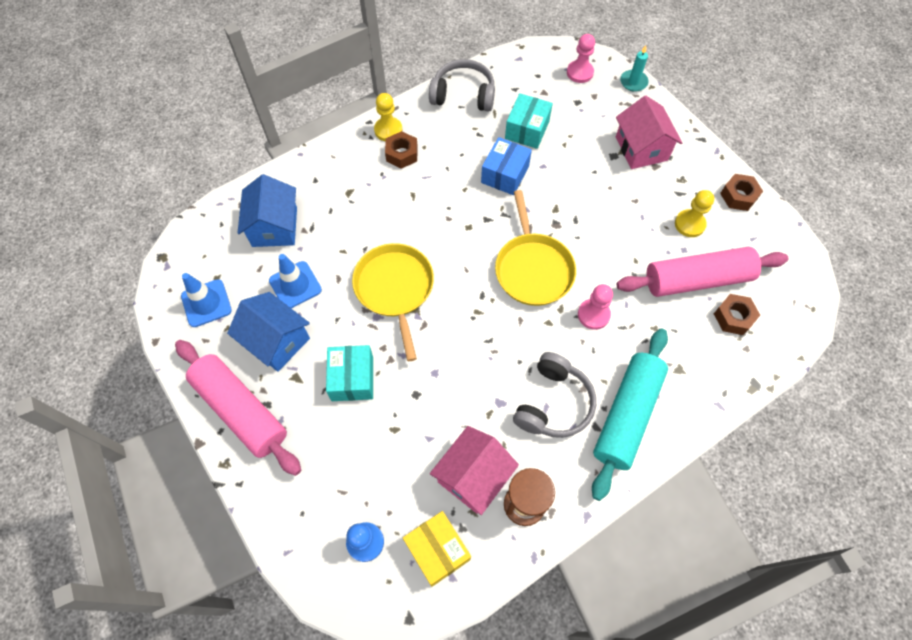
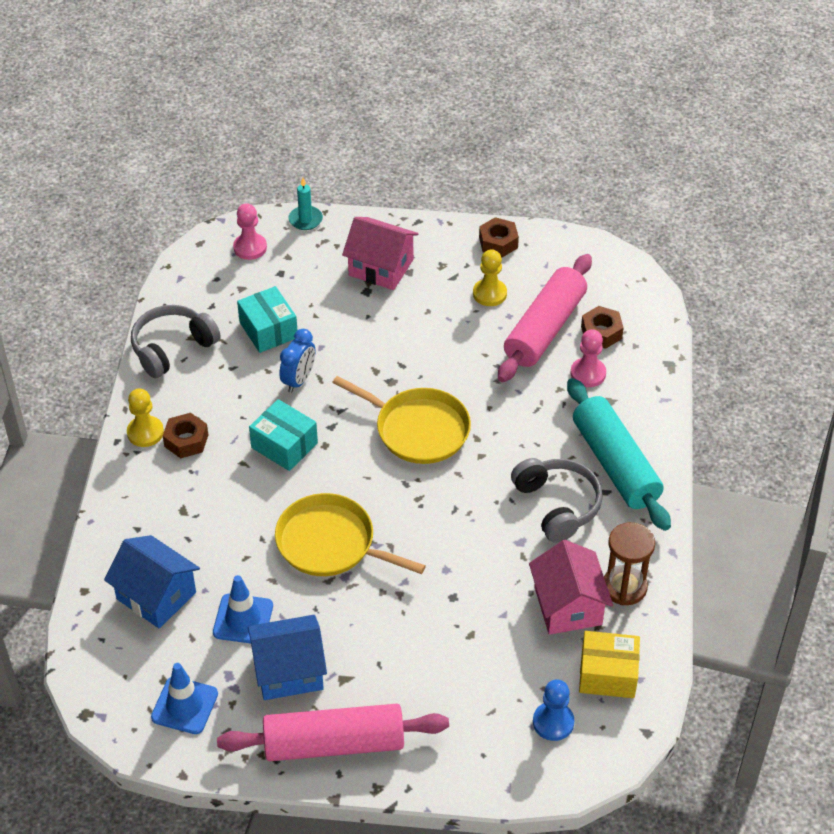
camera: 50 degrees left, 15 degrees down
turquoise box [326,345,373,401] -> turquoise box moved to [249,399,318,471]
blue box [481,137,532,195] -> blue clock [279,329,315,393]
pink pawn [578,284,613,330] -> pink pawn moved to [571,329,606,387]

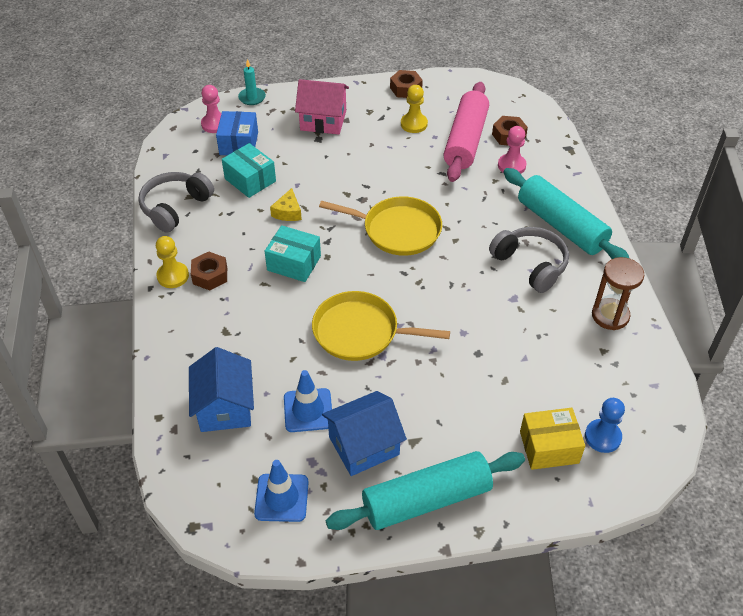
camera: 15 degrees left, 0 degrees up
blue house [104,535,200,629] -> blue house turned 60 degrees clockwise [189,347,254,432]
pink rolling pin [217,704,449,761] -> turquoise rolling pin [326,451,525,530]
blue clock [279,329,315,393] -> yellow cheese [270,188,302,221]
pink house [529,540,613,635] -> none
yellow box [579,631,640,698] -> yellow box moved to [520,408,585,470]
none -> blue box [216,111,258,155]

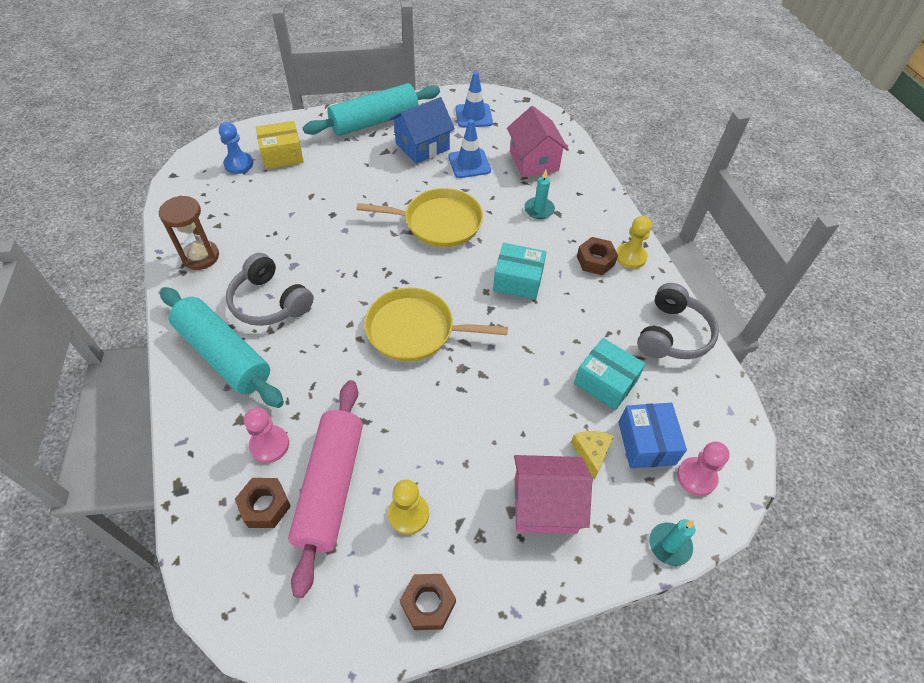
camera: 170 degrees right, 5 degrees up
blue house [189,347,254,432] -> pink house [507,106,569,177]
yellow cheese [270,188,302,221] -> yellow cheese moved to [571,431,614,480]
none -> turquoise candle [524,170,555,219]

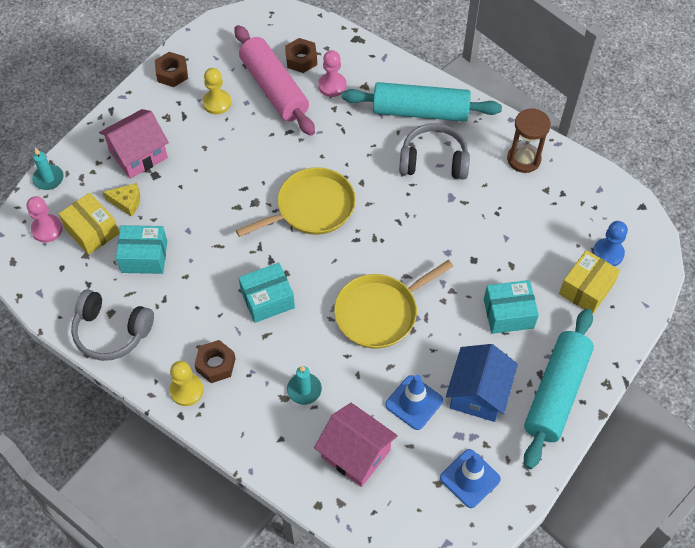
camera: 145 degrees right, 5 degrees up
yellow cheese [571,431,614,480] -> yellow cheese turned 45 degrees counterclockwise [103,183,140,217]
blue box [618,403,687,469] -> yellow box [59,193,119,255]
grey headphones [637,283,719,359] -> grey headphones turned 60 degrees counterclockwise [71,289,154,361]
none -> turquoise box [484,280,539,334]

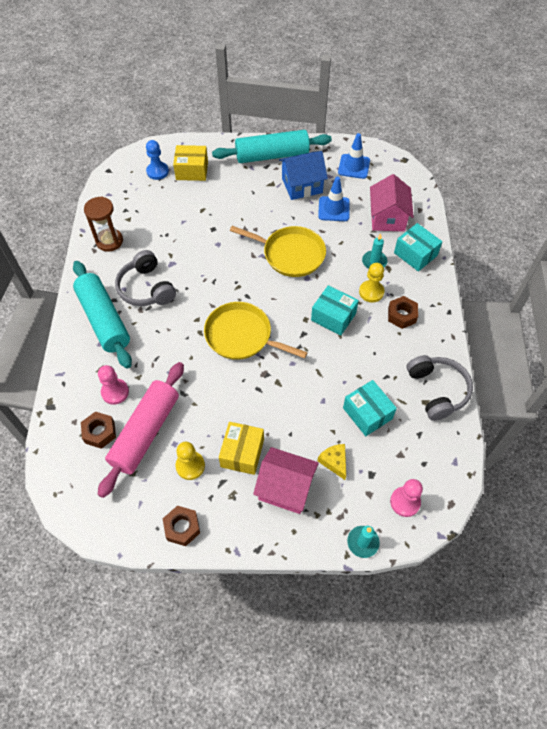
camera: 125 degrees left, 0 degrees up
yellow box [59,193,119,255] -> yellow box moved to [219,422,264,475]
yellow pawn [170,361,204,406] -> yellow pawn moved to [359,263,384,302]
turquoise box [484,280,539,334] -> turquoise box moved to [394,223,442,272]

